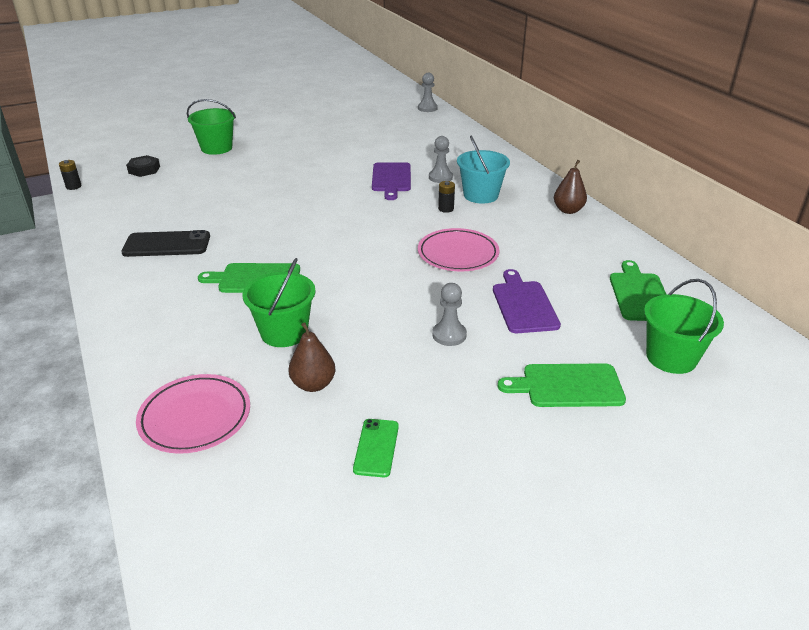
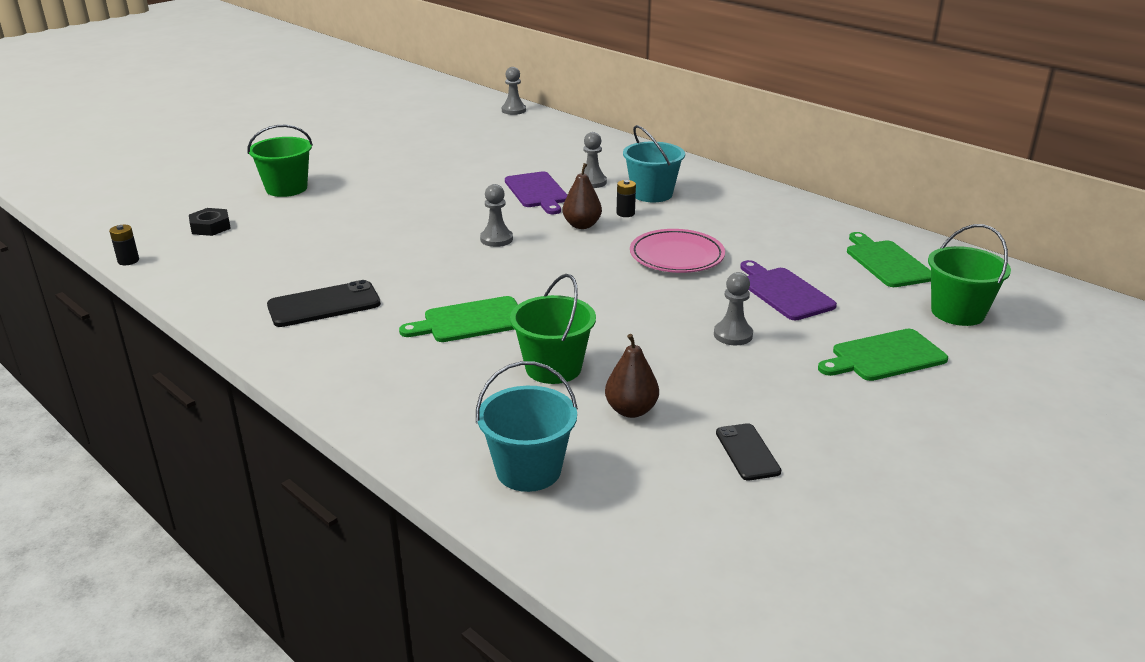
camera: 20 degrees left, 5 degrees down
pink plate [136,374,250,454] -> turquoise bucket [476,361,578,492]
green phone [353,419,399,478] -> black phone [716,423,781,481]
brown pear [554,160,587,214] -> brown pear moved to [562,163,602,229]
none -> grey pawn [480,184,513,247]

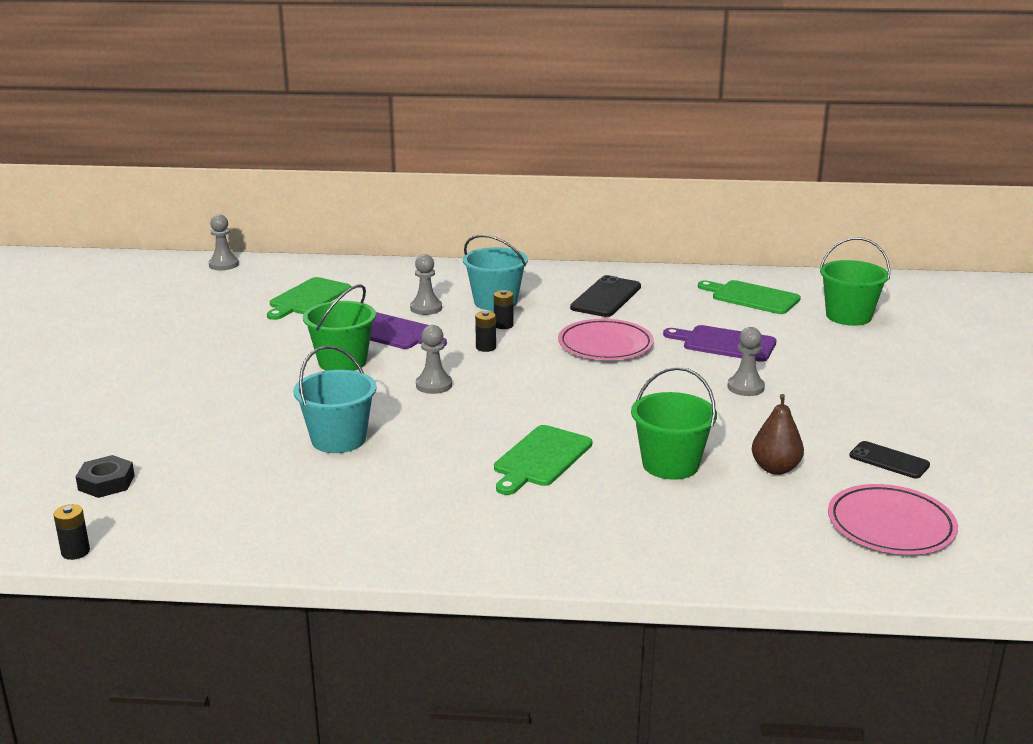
camera: 40 degrees left, 5 degrees down
green bucket [247,125,313,197] -> green bucket moved to [303,284,376,371]
black phone [267,280,381,327] -> black phone moved to [570,275,641,317]
turquoise bucket [476,361,578,492] -> turquoise bucket moved to [293,345,377,453]
brown pear [562,163,602,229] -> black battery [475,311,496,352]
green cutting board [818,329,948,381] -> green cutting board moved to [267,277,351,320]
none -> pink plate [828,484,958,555]

